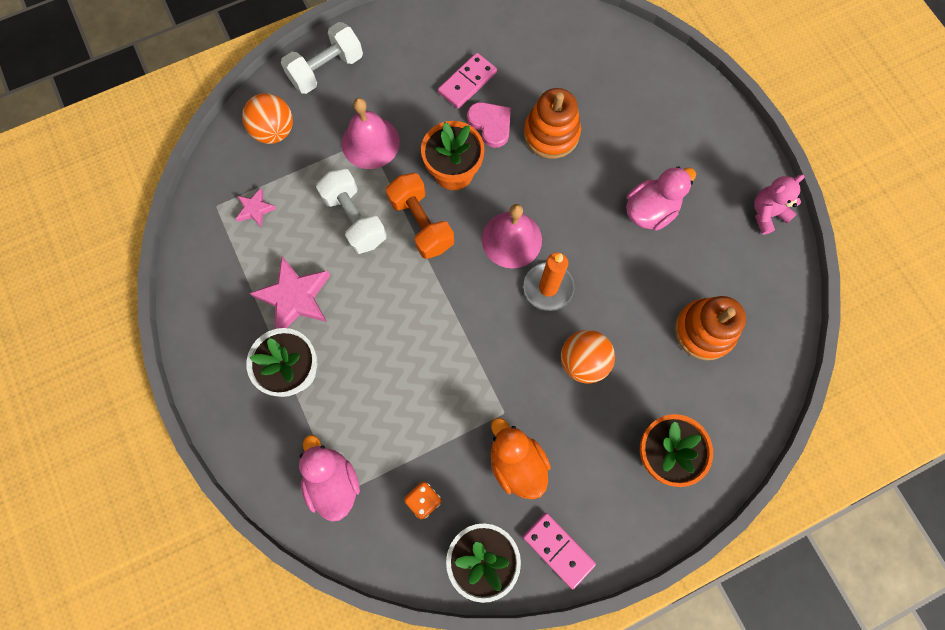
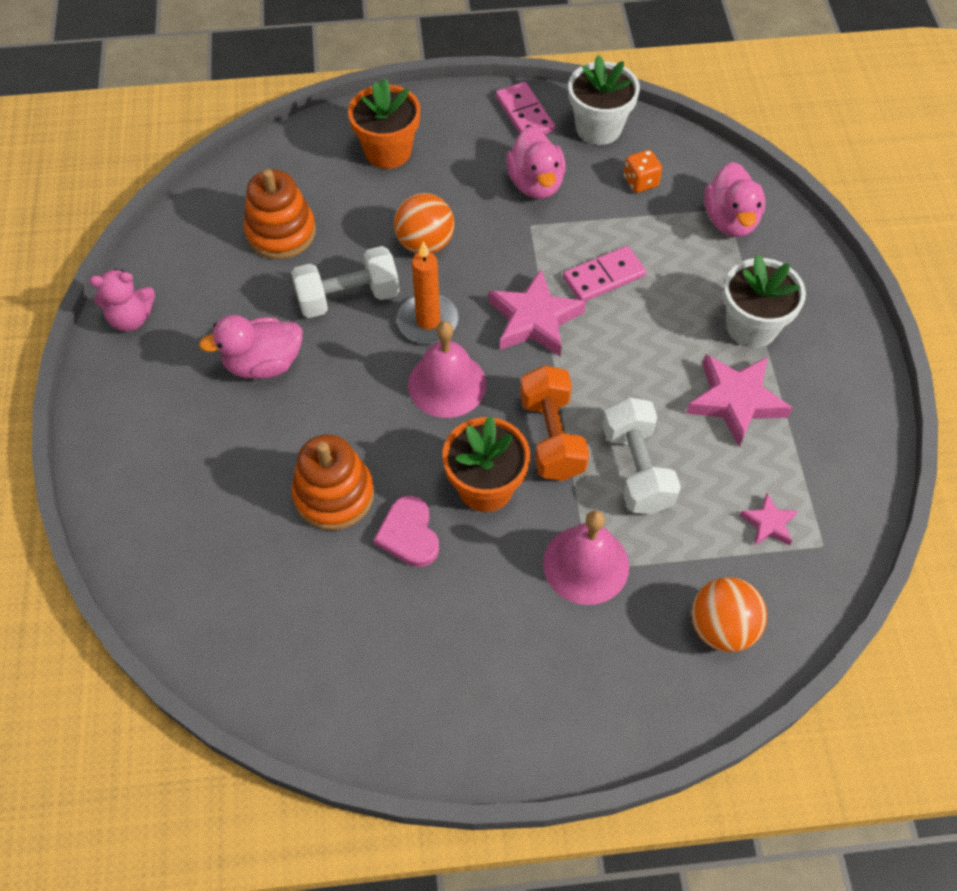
camera: 160 degrees left, 15 degrees down
white dumbbell [281,22,363,94] -> white dumbbell moved to [291,246,400,318]
pink domino [438,53,497,109] -> pink domino moved to [563,246,646,301]
orange duck [491,418,551,499] -> pink duck [506,126,566,199]
none -> pink star [489,270,586,356]

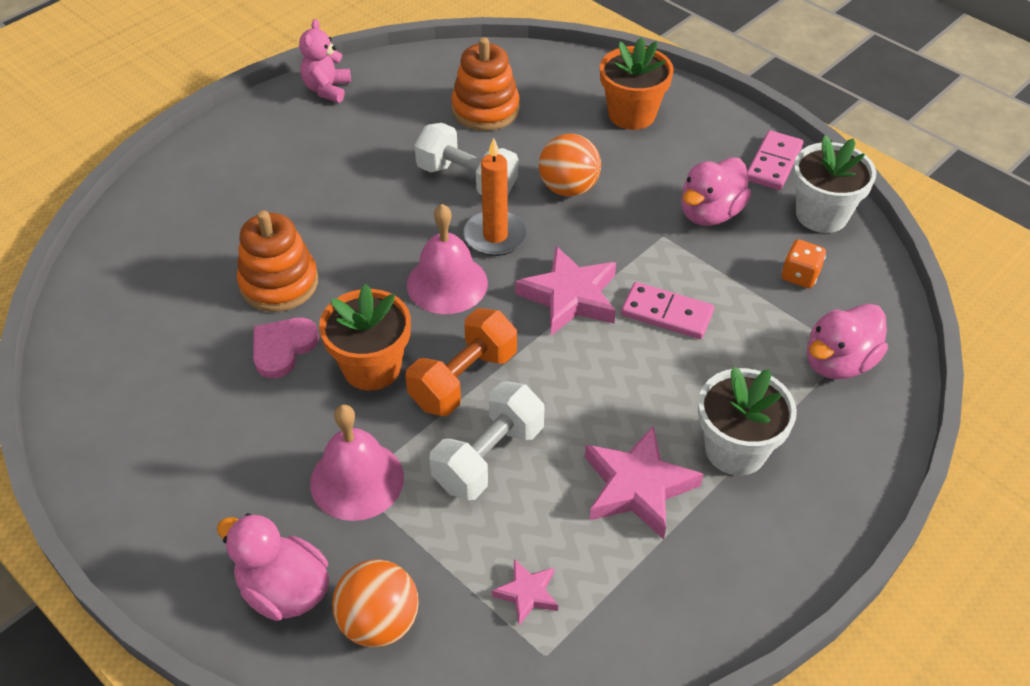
camera: 50 degrees right, 10 degrees down
pink teddy bear [89,269,155,331] -> pink teddy bear turned 60 degrees clockwise [299,19,351,103]
pink duck [199,315,302,379] -> pink duck moved to [217,513,329,621]

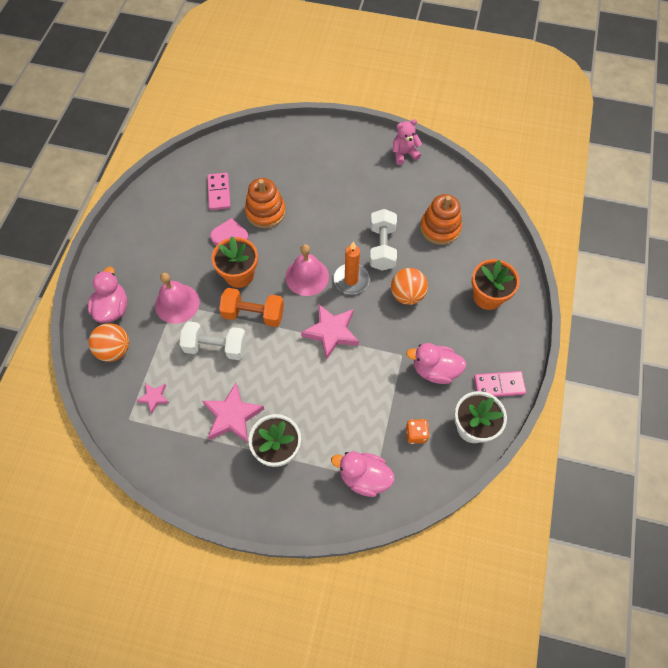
camera: 60 degrees right, 15 degrees up
pink domino [621,282,714,339] -> pink domino moved to [207,173,231,210]

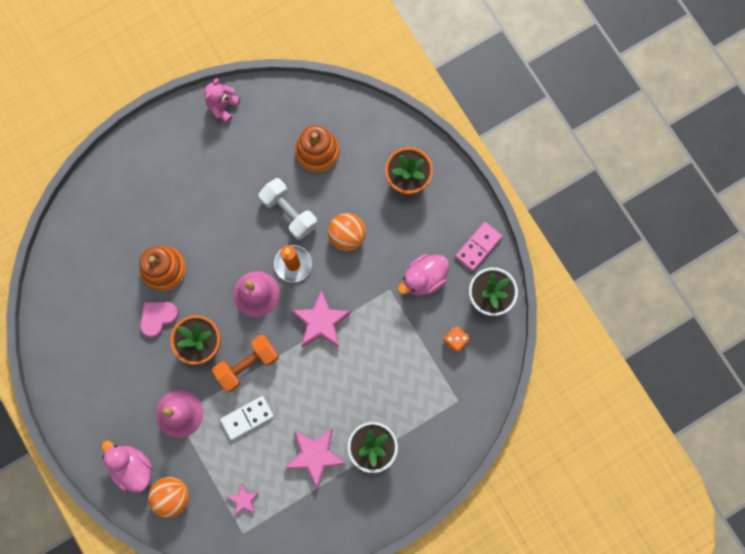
camera: 45 degrees left, 15 degrees up
white dumbbell [179,321,247,360] -> white domino [220,396,274,440]
pink domino [207,173,231,210] -> none
pink duck [331,451,395,497] -> none

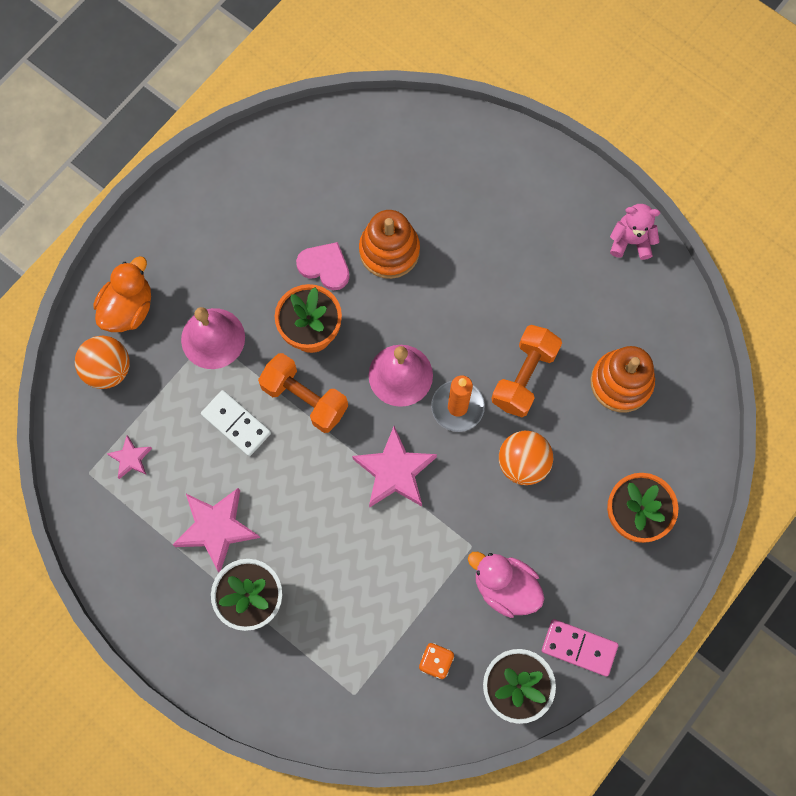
camera: 70 degrees right, 5 degrees down
pink duck [102,441,152,493] -> orange duck [93,256,151,332]
white dumbbell [259,178,318,240] -> orange dumbbell [491,325,562,417]

